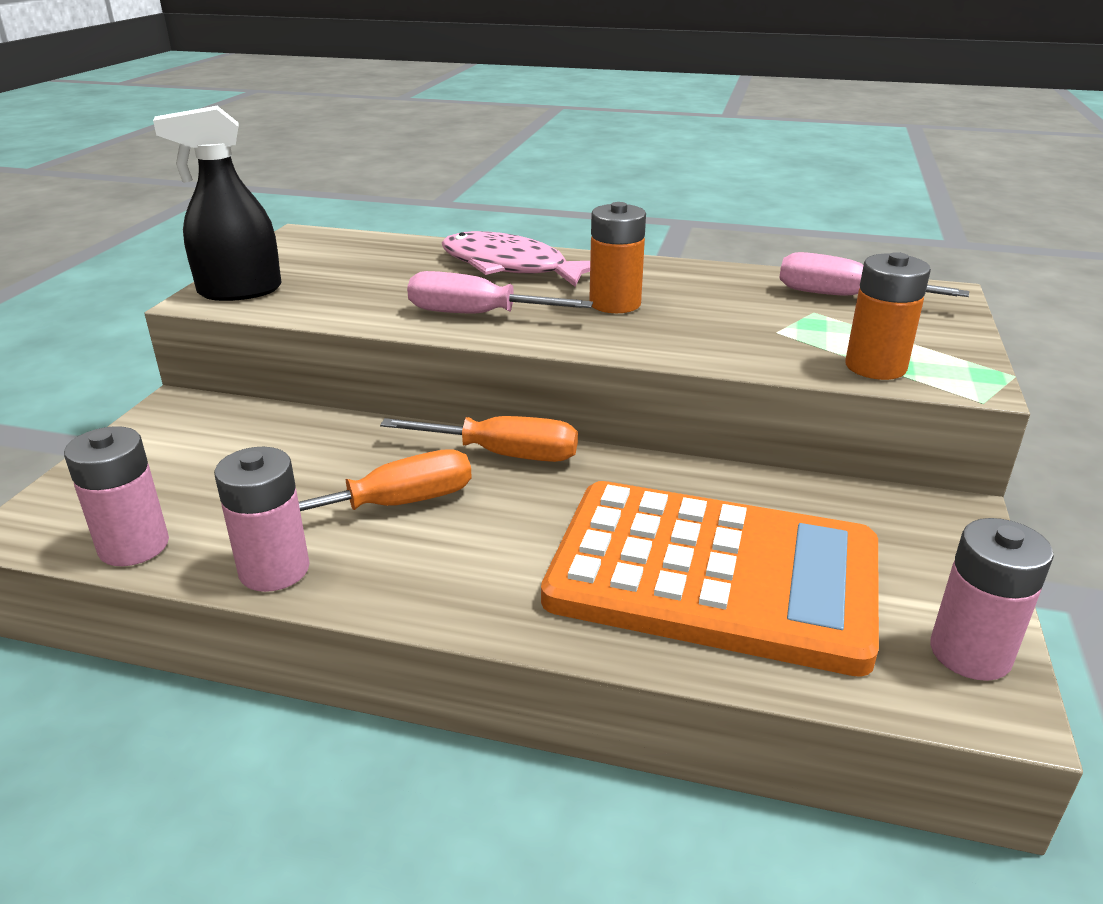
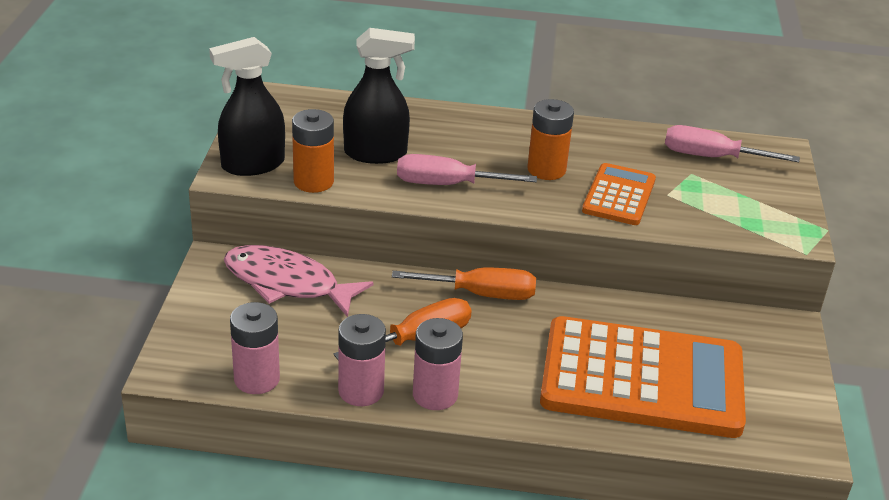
camera: 10 degrees left, 5 degrees up
pink fish [442,231,590,287] -> pink fish moved to [224,245,374,317]
orange battery [845,252,931,380] -> orange battery moved to [292,109,334,193]
pink battery [930,518,1054,681] -> pink battery moved to [413,318,463,410]
none -> black spray bottle [343,28,415,164]
none -> orange calculator [582,163,656,225]

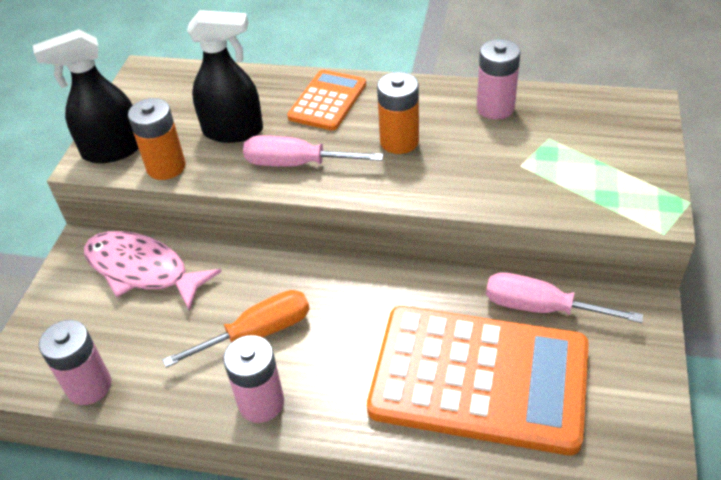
camera: 10 degrees right, 10 degrees up
pink battery [338,314,386,406] -> pink battery moved to [477,39,520,119]
orange screwdriver [392,268,536,300] -> none
orange calculator [582,163,656,225] -> orange calculator moved to [287,70,366,131]
pink screwdriver [665,125,800,162] -> pink screwdriver moved to [486,272,643,323]

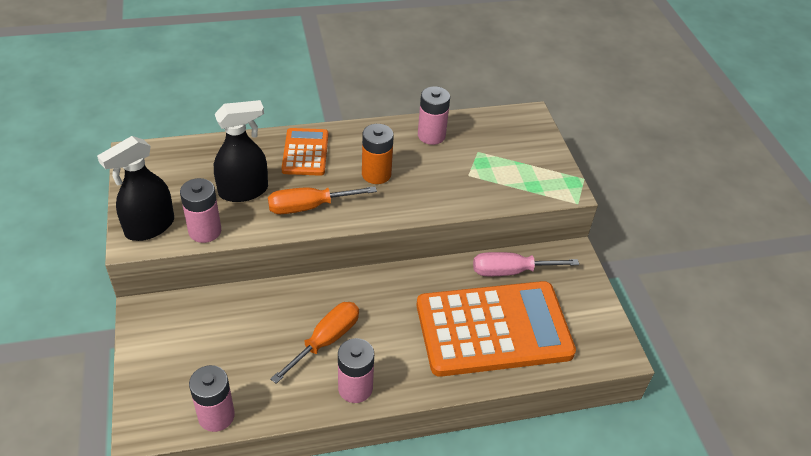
camera: 30 degrees left, 0 degrees up
pink fish [84,231,222,310] -> none
orange battery [128,98,186,180] -> pink battery [180,178,221,243]
pink screwdriver [243,135,383,167] -> orange screwdriver [268,186,377,214]

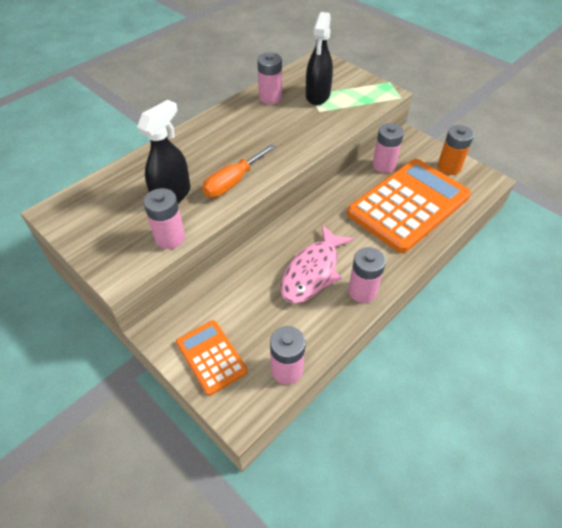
camera: 30 degrees left, 5 degrees up
black spray bottle [97,136,174,241] -> black spray bottle moved to [306,12,333,105]
orange screwdriver [270,302,359,384] -> pink fish [280,225,354,303]
orange calculator [281,128,328,176] -> orange calculator moved to [176,320,248,396]
orange battery [362,124,394,184] -> orange battery moved to [437,125,474,175]
pink screwdriver [473,252,579,276] -> pink battery [372,123,404,173]

